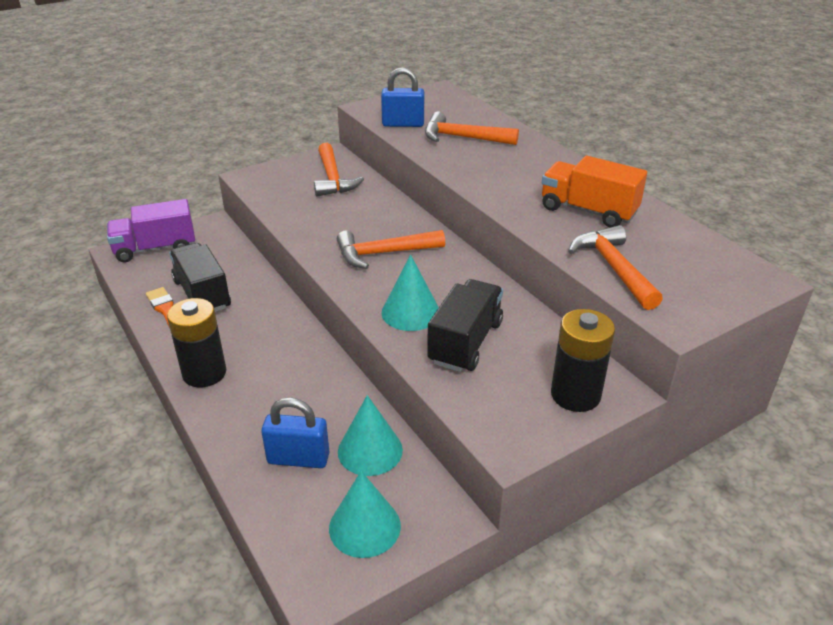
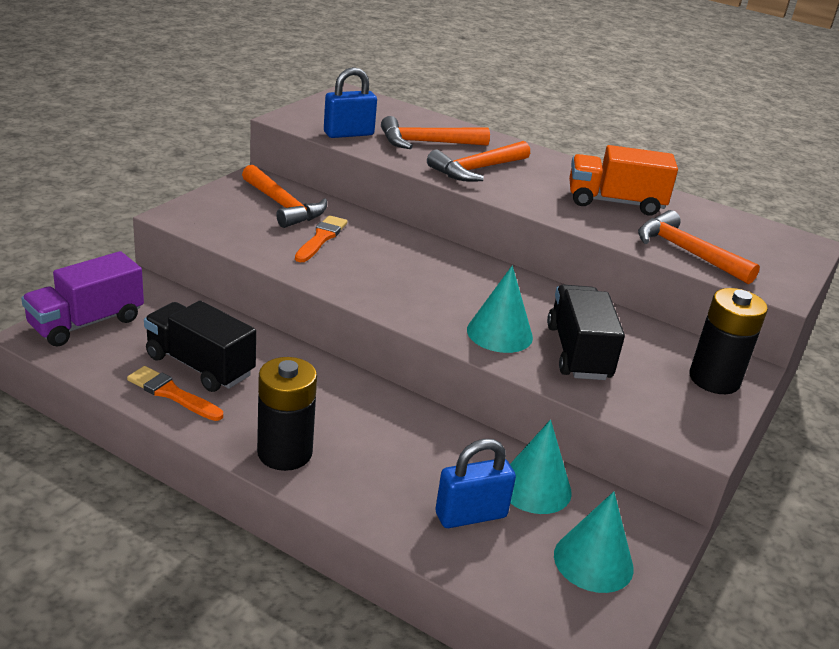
camera: 30 degrees left, 5 degrees down
orange hammer [337,230,445,269] -> orange hammer moved to [427,141,530,182]
none -> orange brush [295,215,347,262]

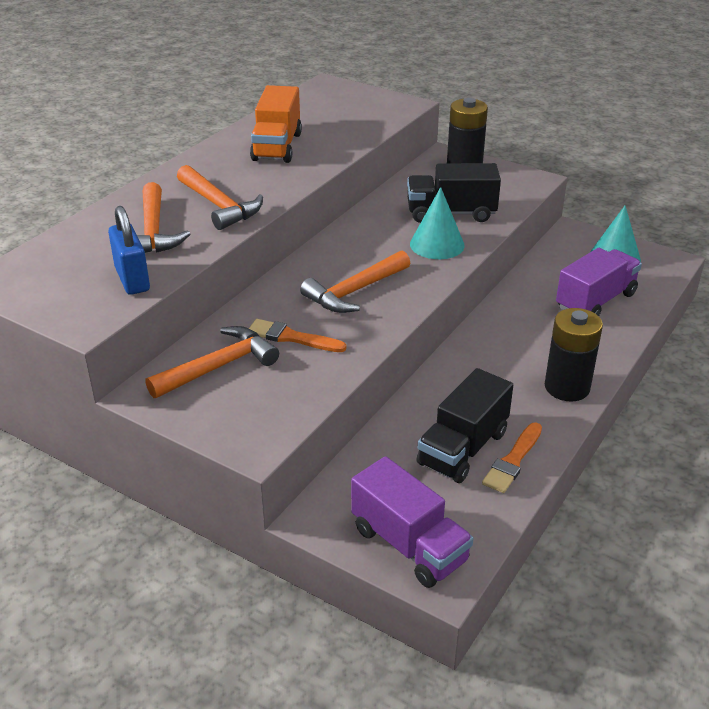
camera: 85 degrees left, 5 degrees up
blue padlock [435,439,516,528] -> purple truck [556,248,642,316]
turquoise cone [510,420,572,514] -> none
orange hammer [638,210,760,284] -> orange hammer moved to [300,251,410,313]

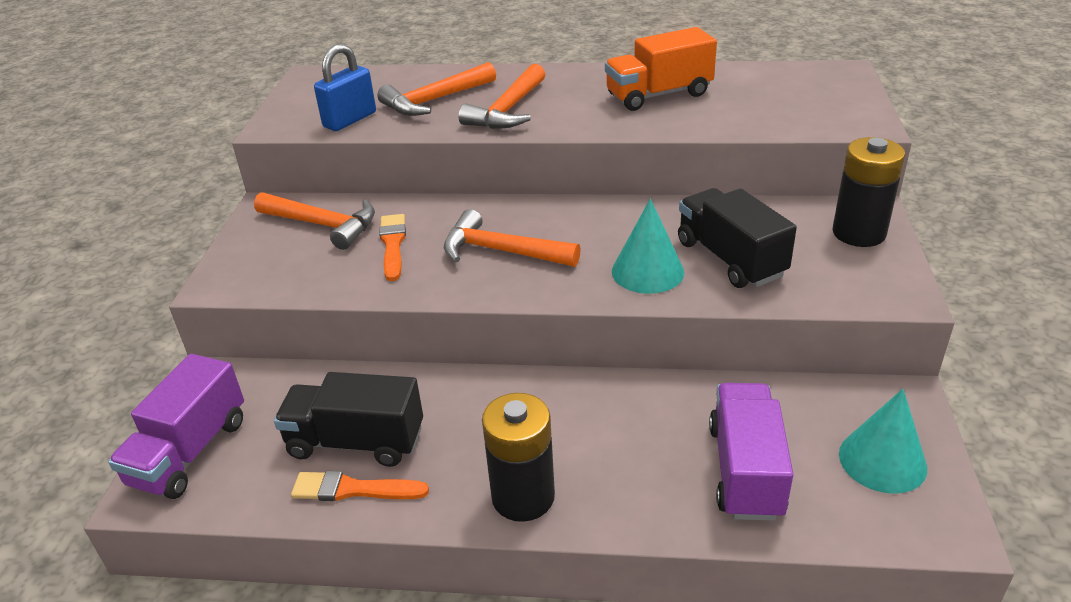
camera: 65 degrees right, 0 degrees up
purple truck [556,248,642,316] -> purple truck turned 105 degrees counterclockwise [709,383,794,521]

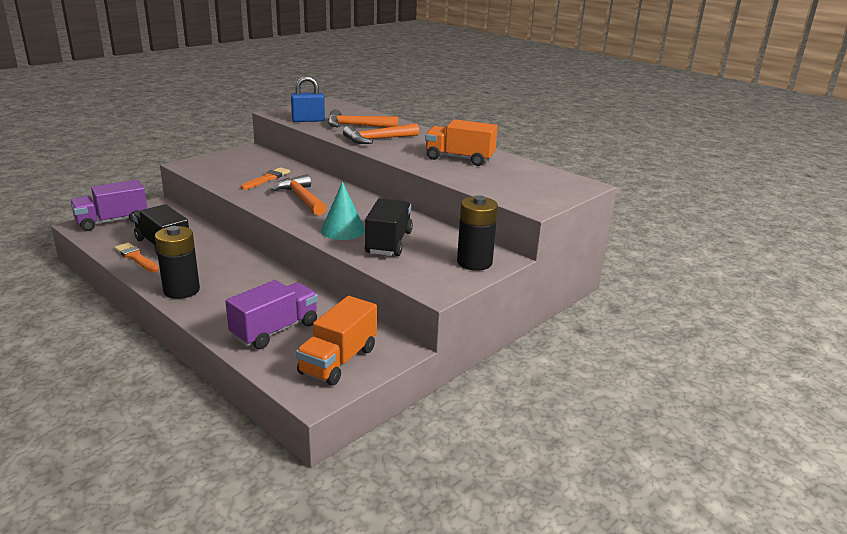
camera: 35 degrees right, 10 degrees down
orange hammer [254,192,375,250] -> none
turquoise cone [839,389,927,494] -> orange truck [296,296,377,386]

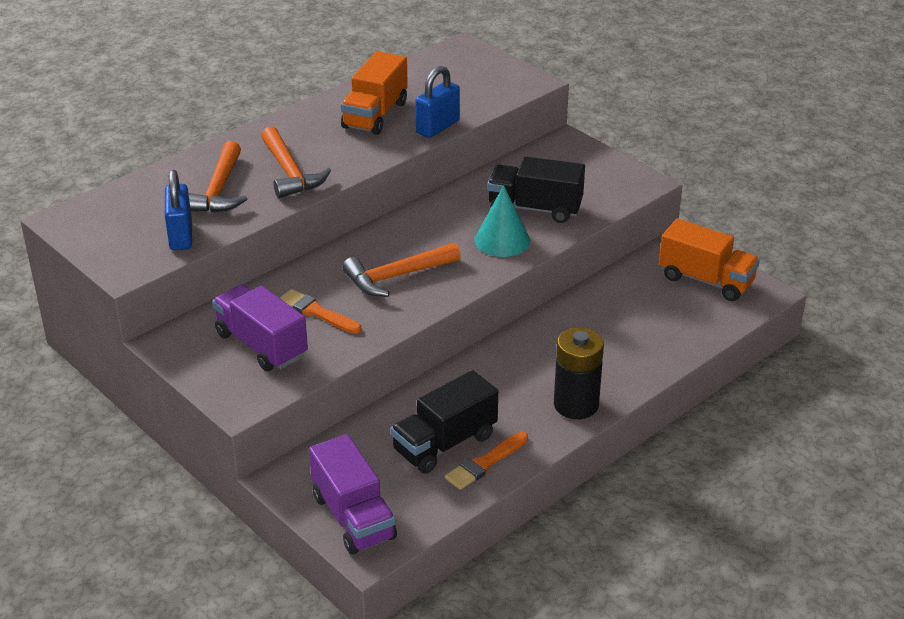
camera: 85 degrees left, 10 degrees up
purple truck [225,280,318,349] -> purple truck moved to [212,284,308,371]
black battery [457,195,498,271] -> none
none -> blue padlock [415,66,460,138]

